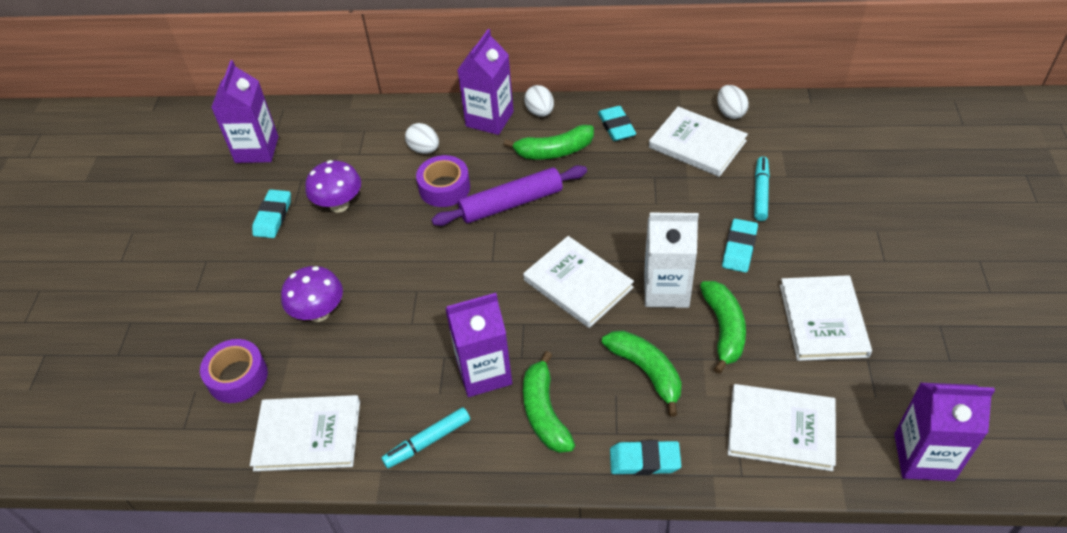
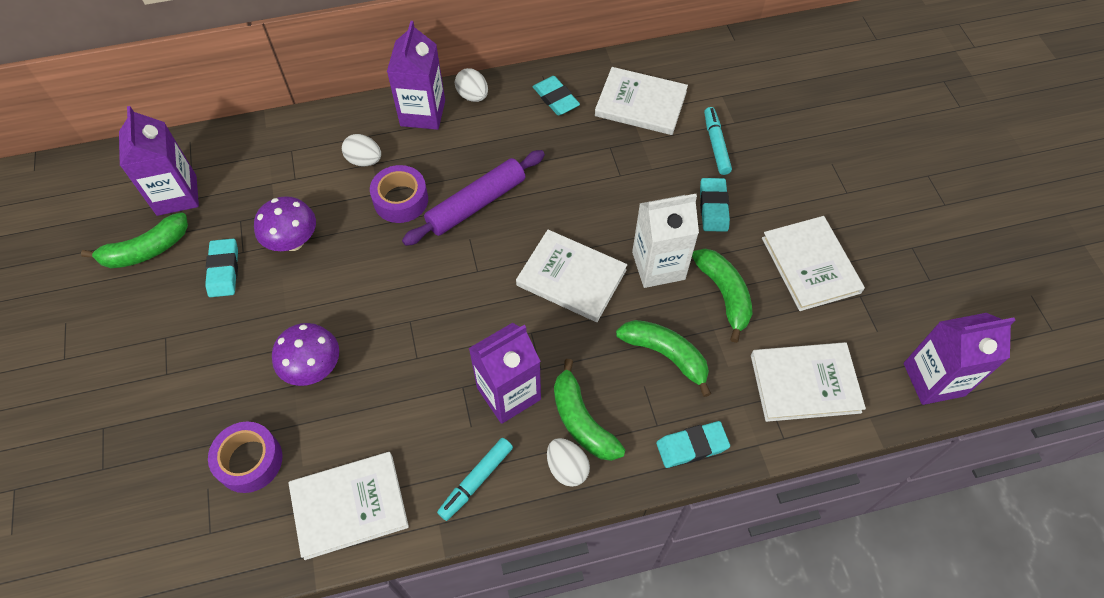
camera: 20 degrees left, 10 degrees up
green banana [504,125,594,159] -> green banana moved to [81,212,188,268]
white egg [717,85,749,119] -> white egg moved to [547,438,590,487]

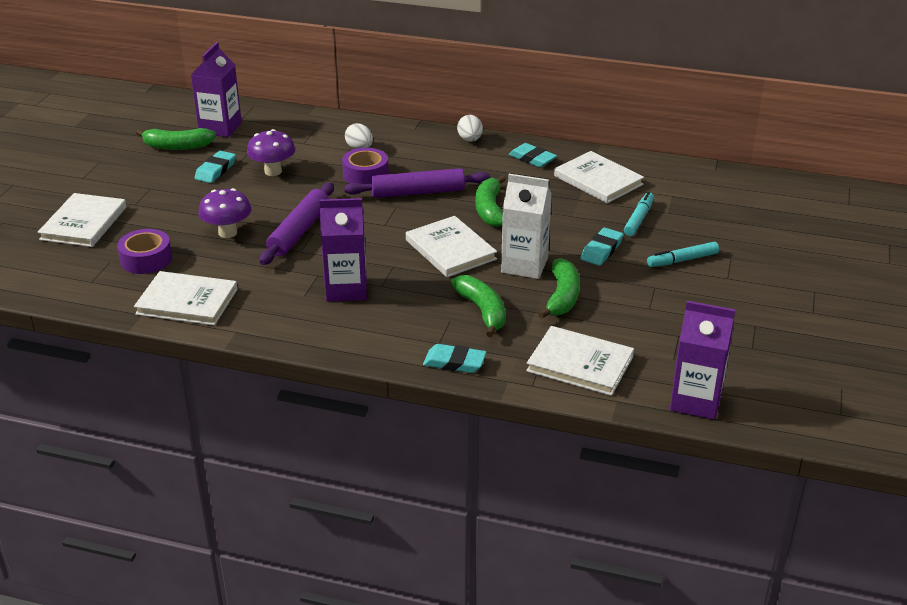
camera: 30 degrees right, 25 degrees down
purple carton [387,21,445,130] -> none
turquoise marker [437,438,513,521] -> turquoise marker moved to [647,242,719,267]
turquoise eraser [532,76,580,115] -> turquoise eraser turned 45 degrees counterclockwise [509,143,557,167]
white egg [547,438,590,487] -> none
green banana [554,359,625,461] -> green banana moved to [476,176,506,227]
white book [762,216,865,311] -> white book moved to [38,193,127,247]
none -> purple rolling pin [260,182,334,265]

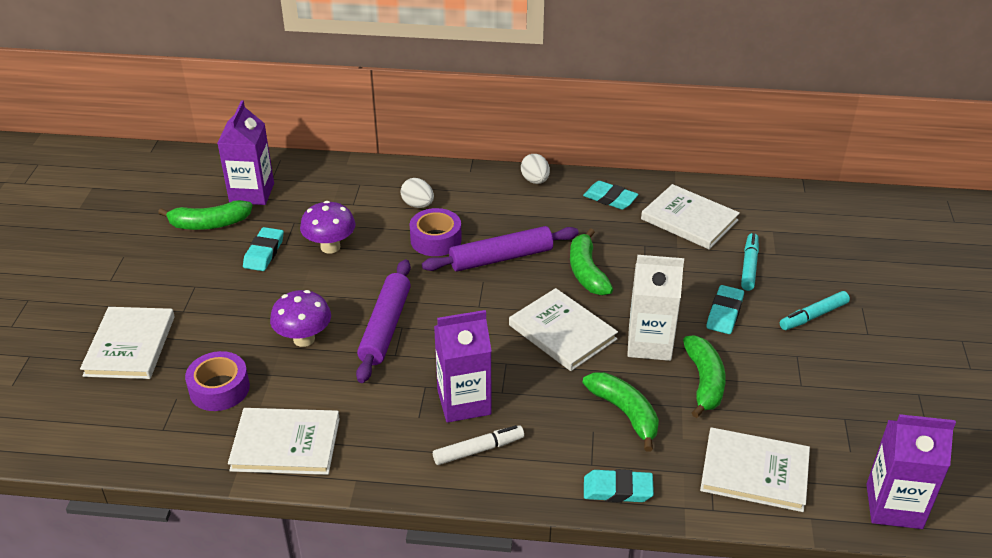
camera: 10 degrees left, 5 degrees up
none -> white marker [433,425,524,465]

